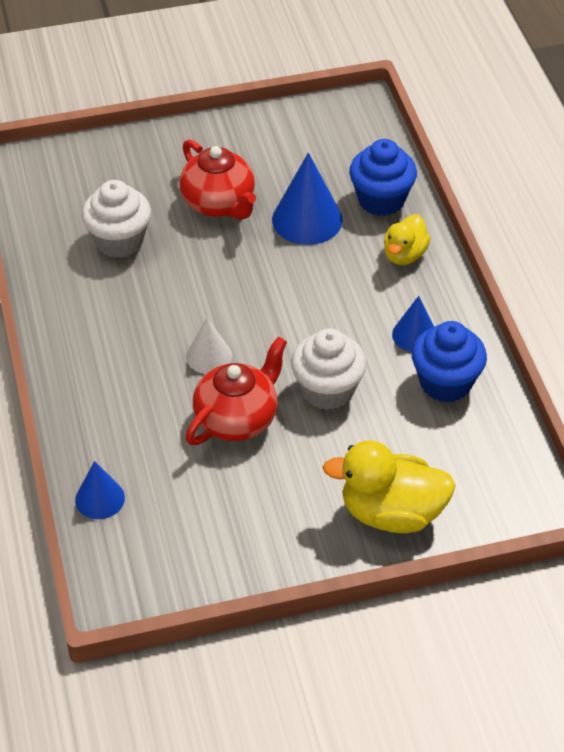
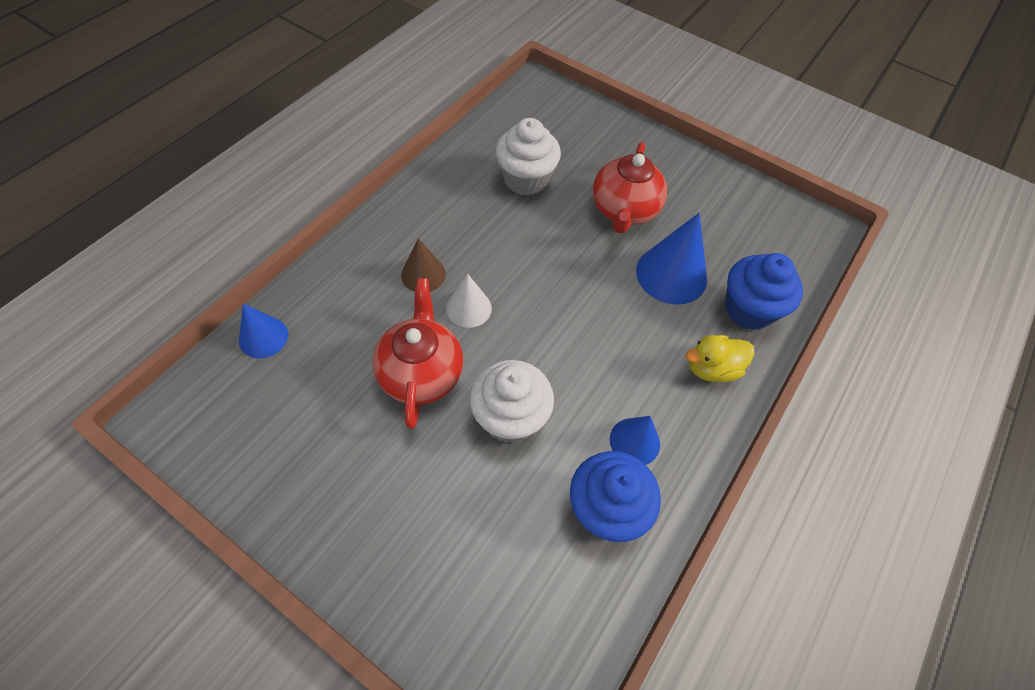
camera: 45 degrees right, 10 degrees up
red teapot [185,337,287,445] -> red teapot turned 90 degrees counterclockwise [373,278,463,429]
yellow duck [323,441,456,533] -> none
none -> brown cone [401,238,446,292]

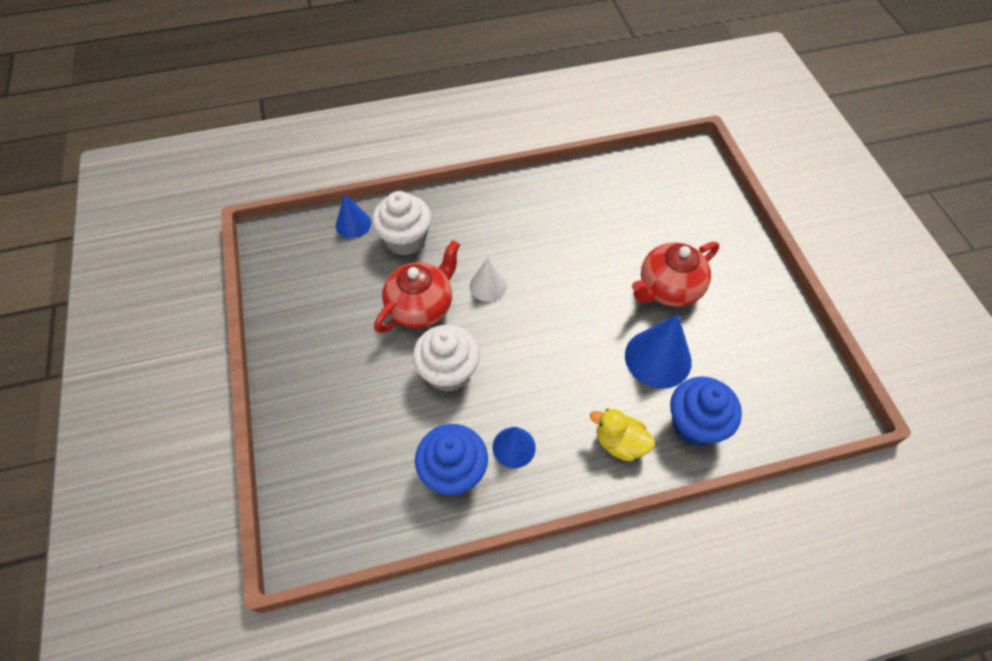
camera: 45 degrees right, 0 degrees up
brown cone [401,238,446,292] -> none
white cupcake [495,118,561,196] -> white cupcake moved to [372,191,432,256]

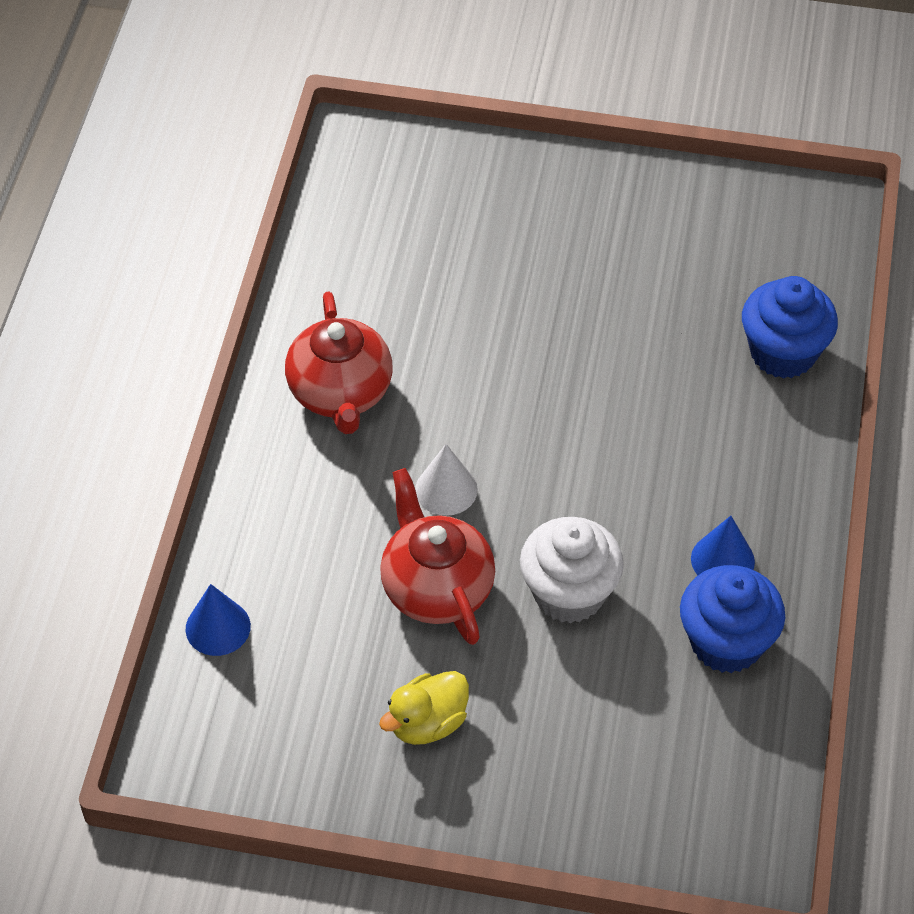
camera: 65 degrees left, 5 degrees down
white cupcake [372,191,432,256] -> none
yellow duck [590,409,655,461] -> yellow duck moved to [379,671,469,745]
blue cone [625,314,692,389] -> none
red teapot [632,242,719,307] -> red teapot moved to [285,291,393,434]

